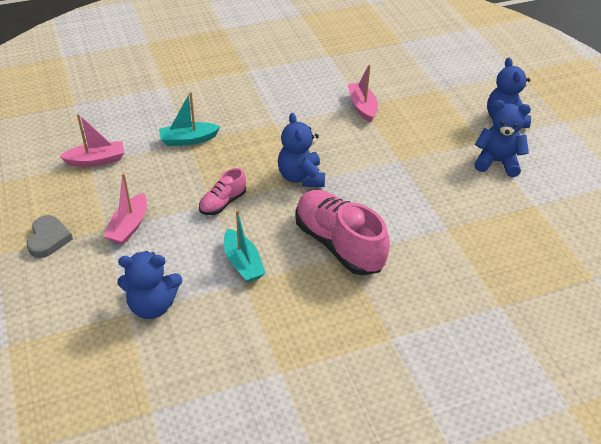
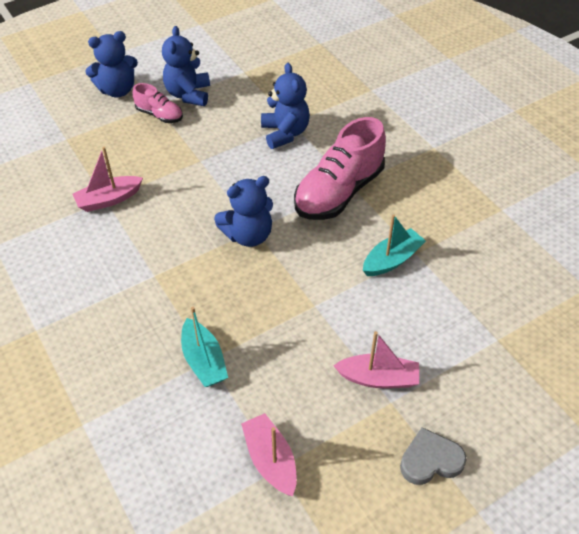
camera: 100 degrees left, 5 degrees up
blue teddy bear [118,251,182,319] -> blue teddy bear moved to [261,63,310,149]
pink shoe [199,168,246,215] -> pink shoe moved to [133,83,183,123]

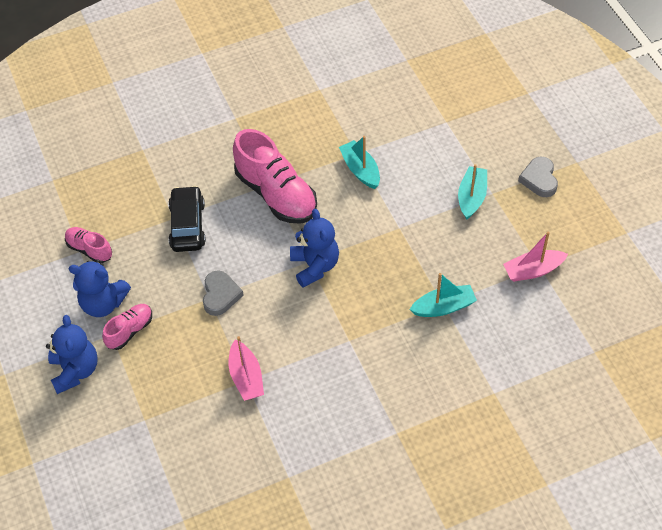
camera: 80 degrees left, 5 degrees up
blue teddy bear [261,63,310,149] -> black car [168,186,206,252]
pink boat [333,331,419,388] -> turquoise boat [458,164,487,220]
none -> pink shoe [65,227,112,263]
none -> grey heart [203,271,244,316]

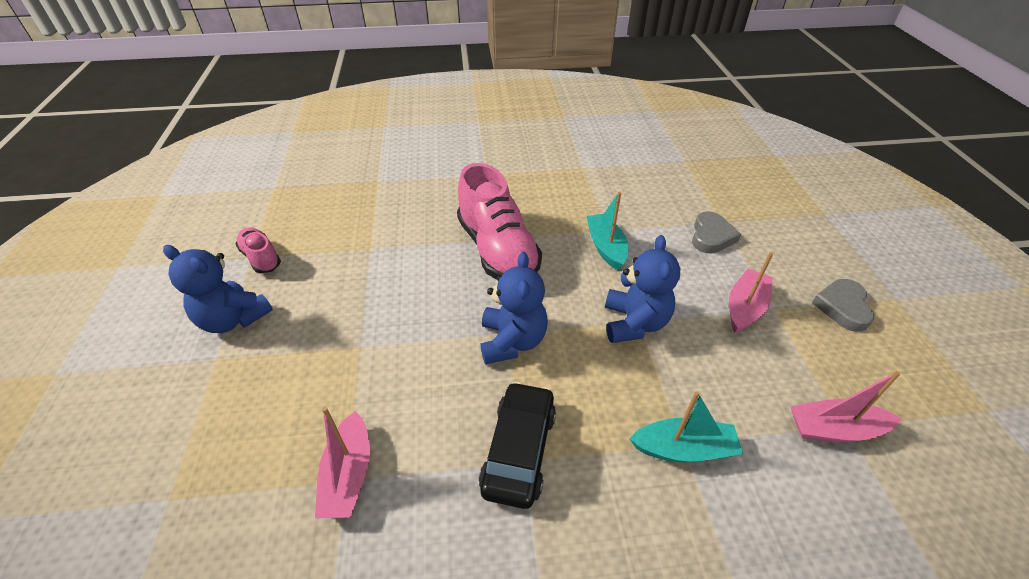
camera: 15 degrees right, 10 degrees down
blue teddy bear [46,315,97,394] -> blue teddy bear moved to [605,235,680,343]
pink shoe [102,304,152,350] -> none
black car [168,186,206,252] -> black car moved to [479,381,556,509]
grey heart [203,271,244,316] -> grey heart moved to [692,211,741,254]
turquoise boat [458,164,487,220] -> pink boat [729,252,773,333]

